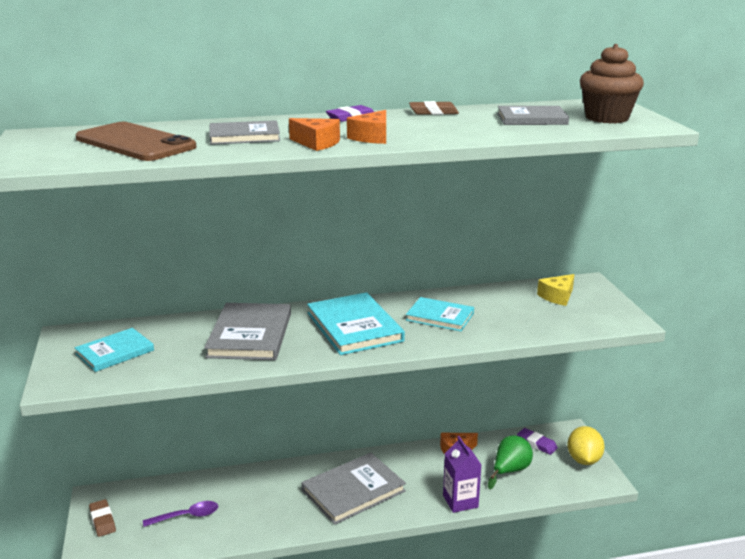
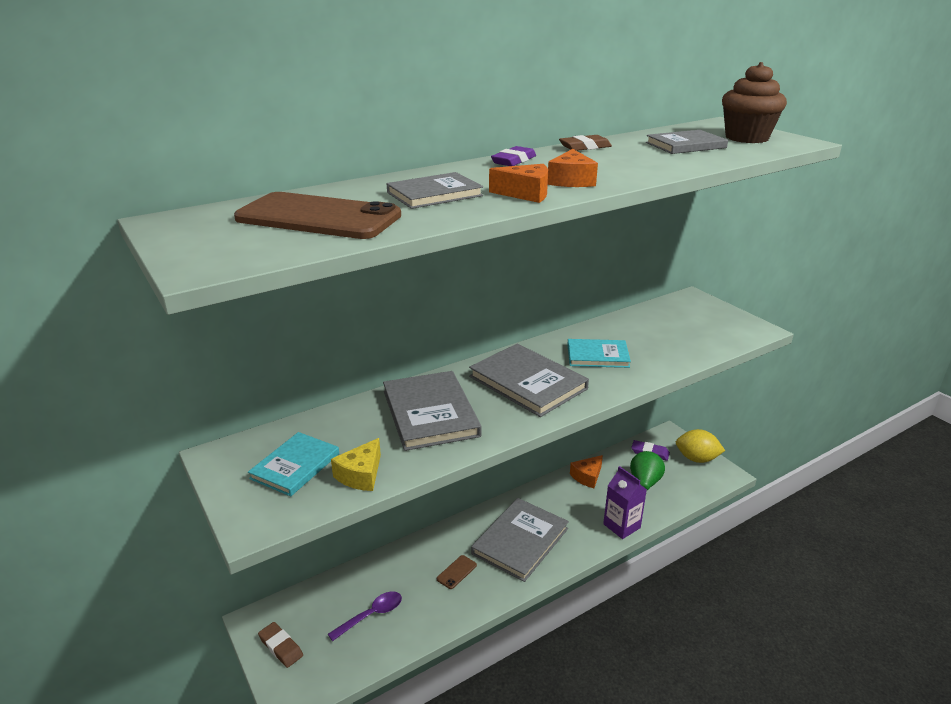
camera: 20 degrees left, 5 degrees up
turquoise book [307,292,405,355] -> grey book [469,343,589,417]
yellow cheese [537,274,574,306] -> yellow cheese moved to [331,438,381,491]
yellow lemon [567,426,605,465] -> yellow lemon turned 60 degrees counterclockwise [676,429,725,463]
none -> brown phone [437,555,477,589]

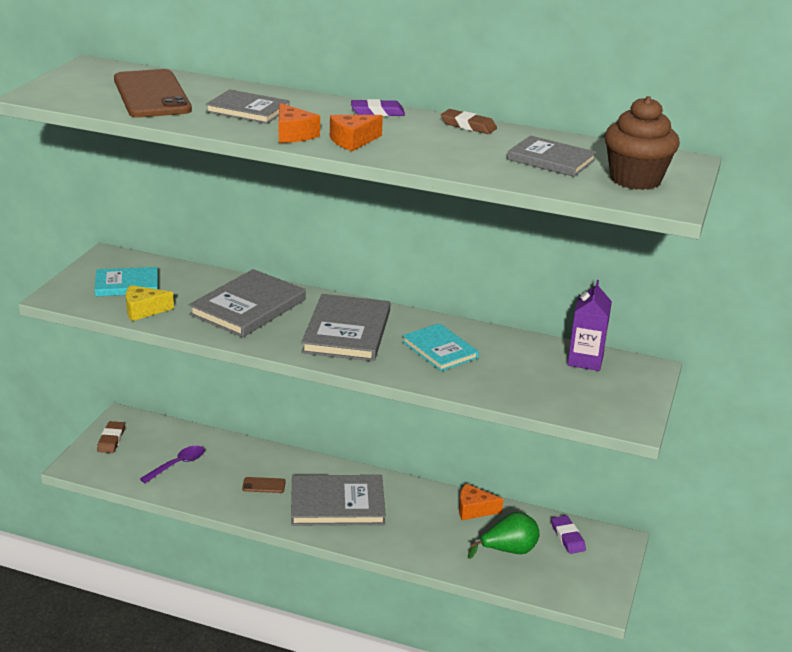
camera: 50 degrees right, 0 degrees up
purple spoon [328,591,402,641] -> purple spoon turned 60 degrees counterclockwise [140,446,204,483]
purple carton [603,466,647,539] -> purple carton moved to [567,280,612,371]
yellow lemon [676,429,725,463] -> none

